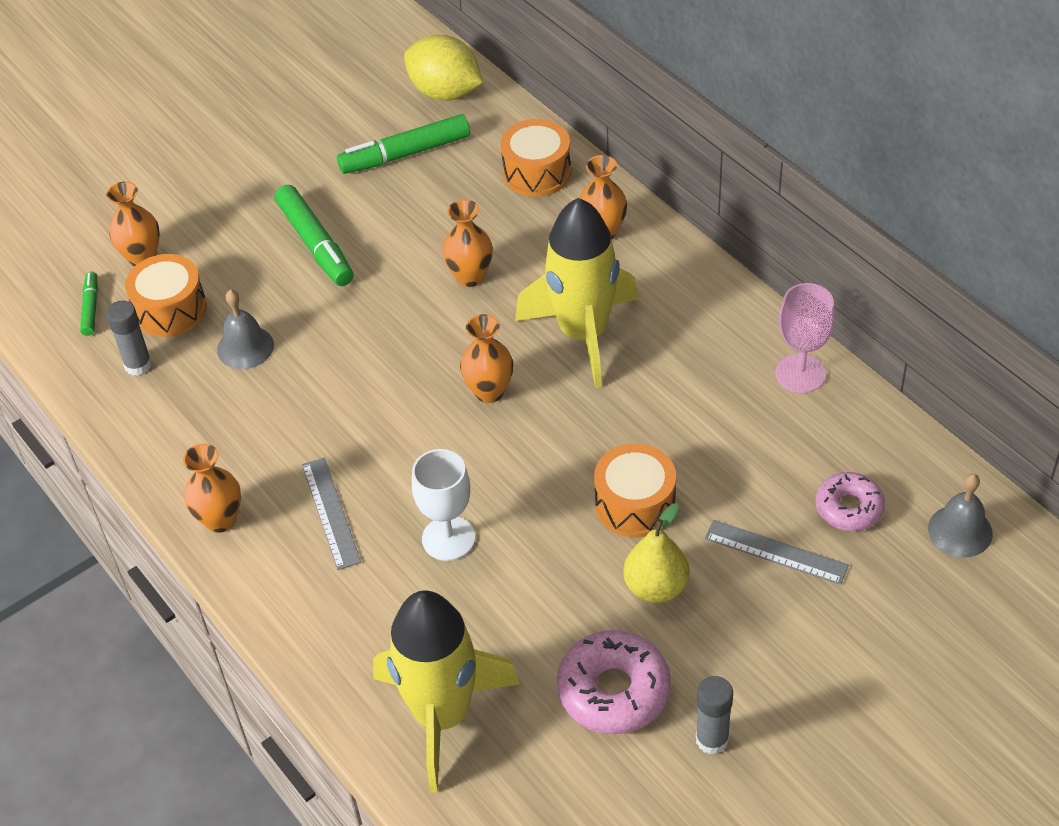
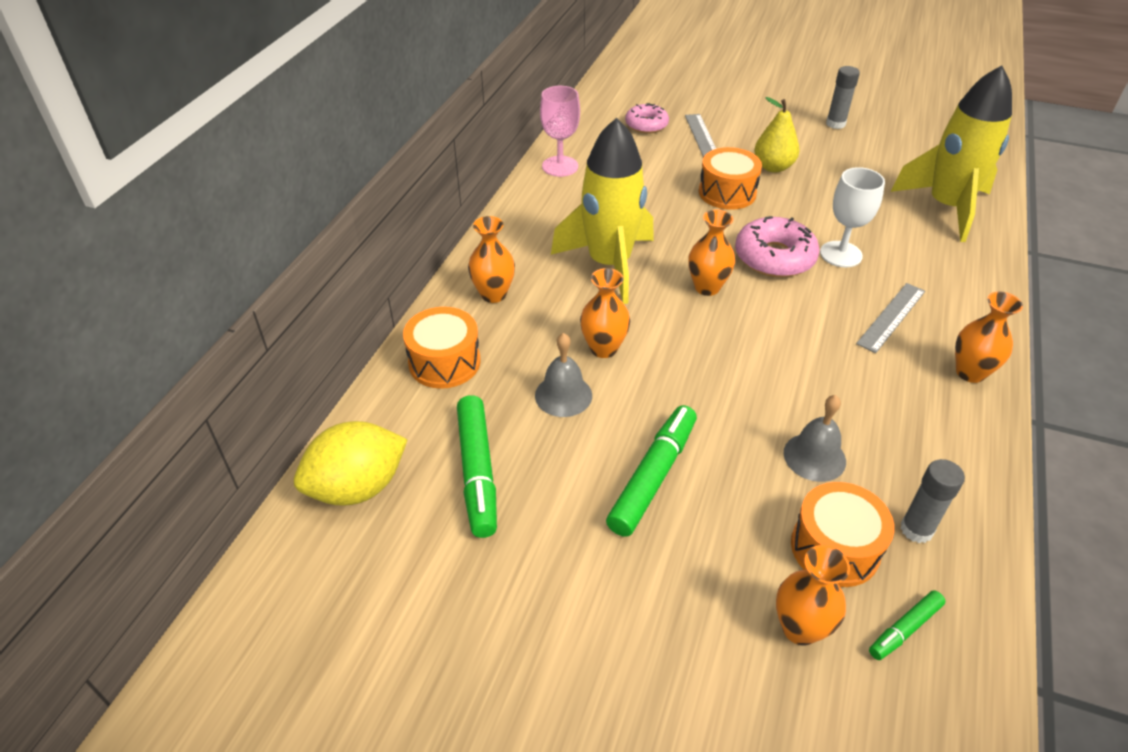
camera: 125 degrees left, 5 degrees down
green marker [337,114,470,174] -> green marker turned 45 degrees clockwise [457,395,497,538]
yellow lemon [404,35,483,101] -> yellow lemon turned 60 degrees clockwise [294,421,408,506]
pink donut [557,630,671,734] -> pink donut moved to [735,216,820,277]
grey bell [928,474,993,557] -> grey bell moved to [535,333,592,417]

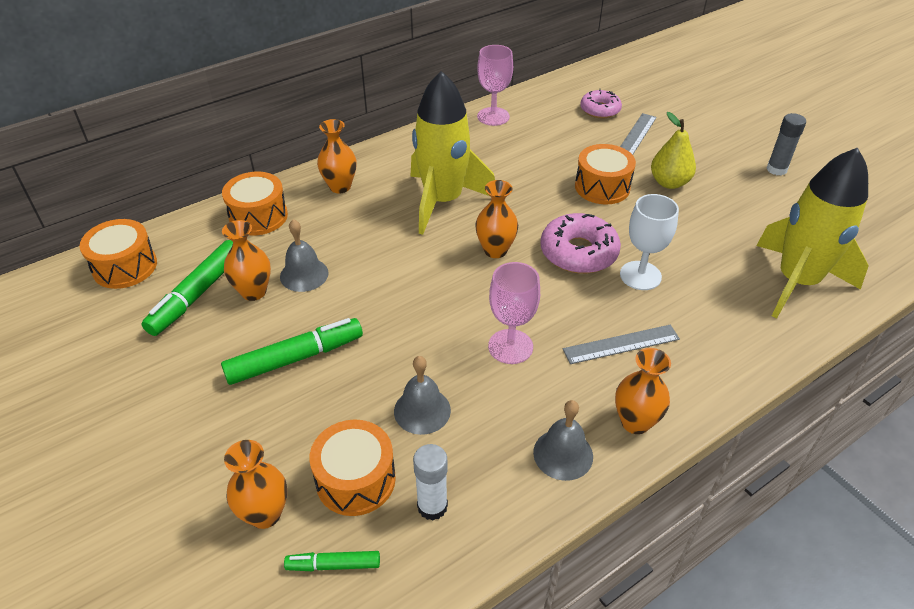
camera: 35 degrees right, 0 degrees up
yellow lemon [294,421,408,506] -> orange drum [80,219,157,289]
orange vase [580,268,630,358] -> orange vase moved to [222,220,271,301]
grey glue stick [900,459,965,543] -> white glue stick [413,444,448,520]
none -> pink goblet [488,262,540,364]
none -> grey bell [533,400,593,481]

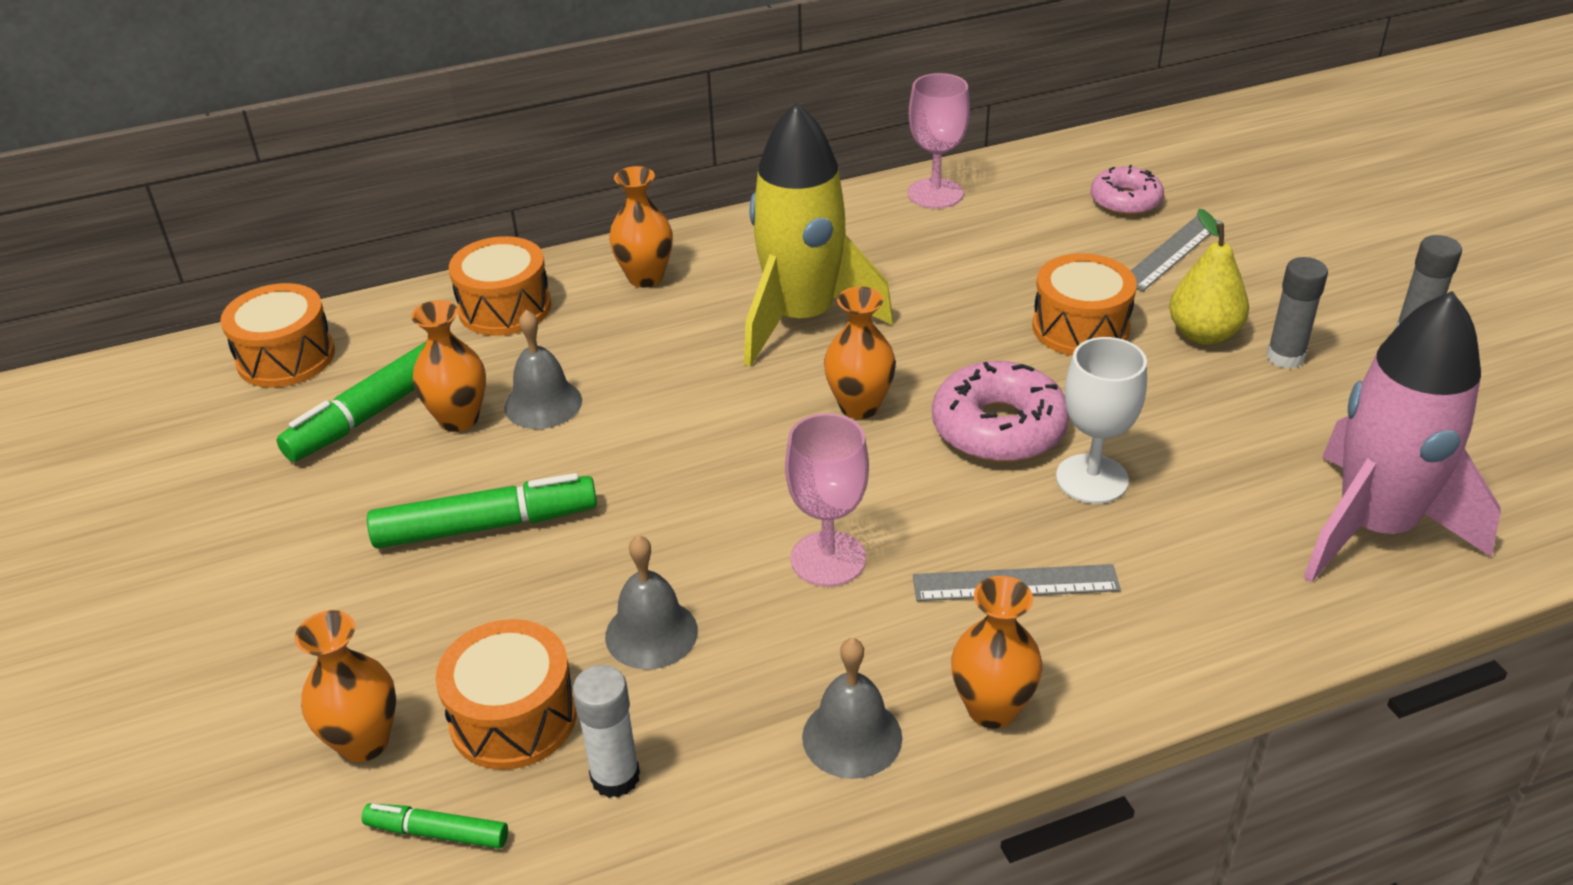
camera: 15 degrees right, 5 degrees down
yellow rocket [756,147,869,318] -> pink rocket [1303,291,1501,583]
none -> grey glue stick [1267,257,1328,369]

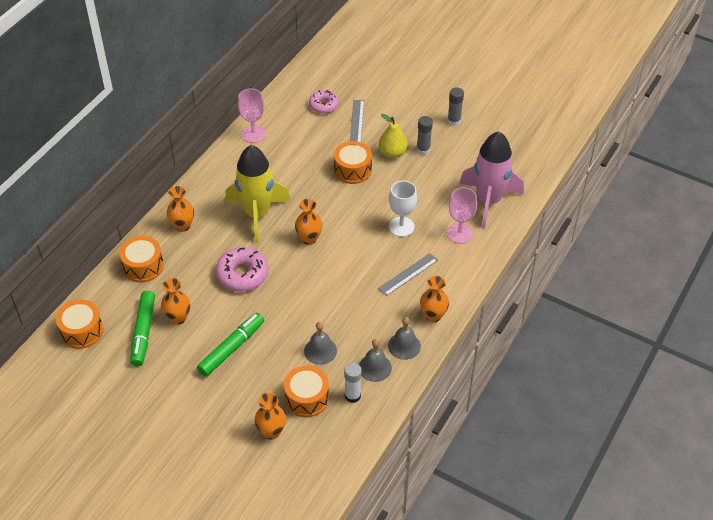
camera: 40 degrees left, 10 degrees up
green marker [362,803,508,848] -> none
grey bell [504,310,582,429] -> grey bell moved to [359,339,392,382]
pink goblet [785,413,869,587] -> pink goblet moved to [447,187,477,244]
pink donut [932,361,1069,463] -> pink donut moved to [215,247,269,292]

